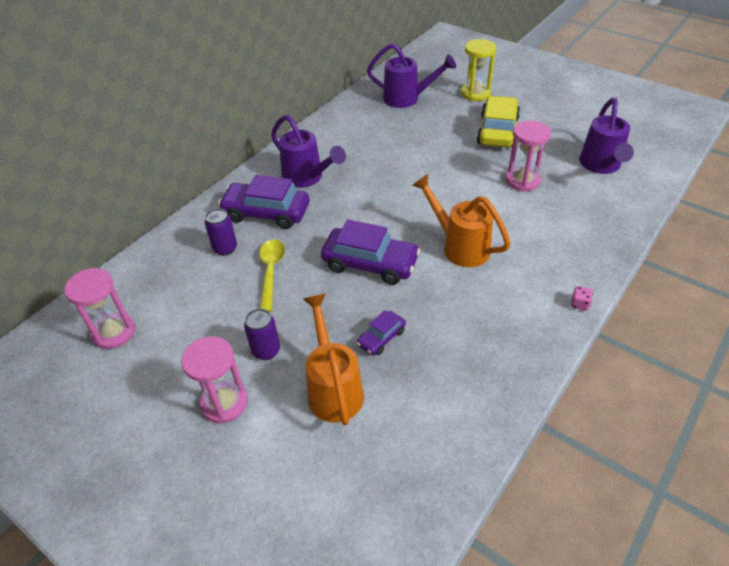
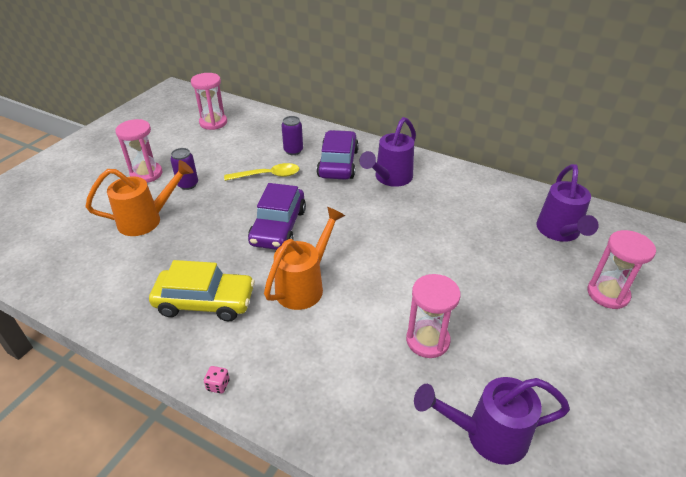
camera: 80 degrees right, 5 degrees down
purple car [357,310,406,355] -> none
yellow hourglass [461,39,496,101] -> pink hourglass [587,230,656,309]
yellow car [477,96,520,148] -> yellow car moved to [149,260,255,321]

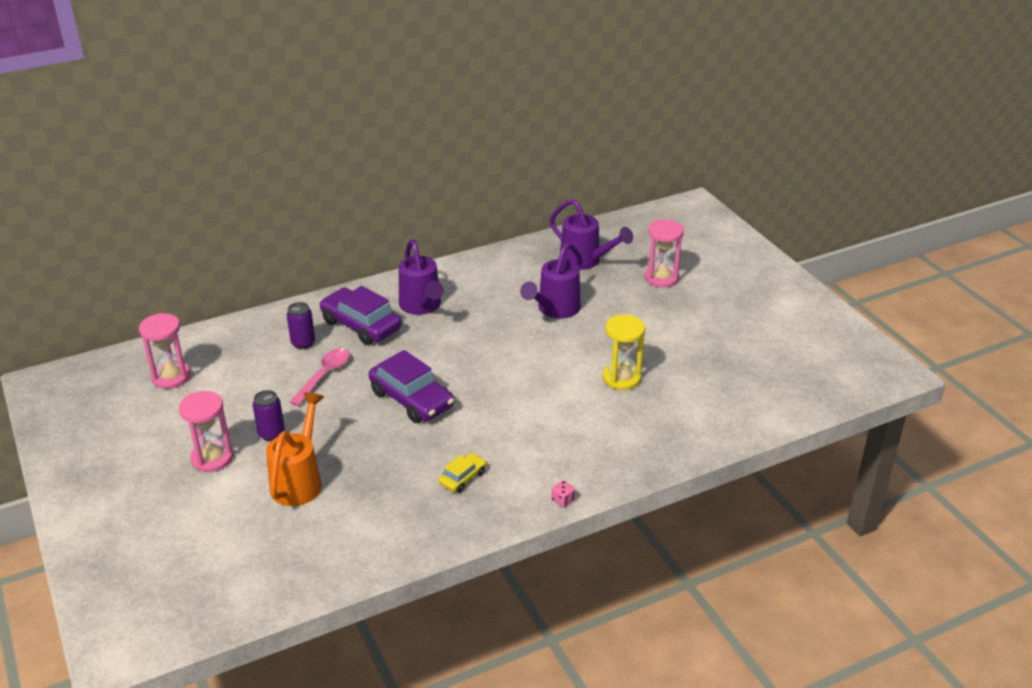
camera: 55 degrees left, 5 degrees down
yellow car [149,260,255,321] -> yellow car [438,453,486,493], size x0.51
yellow spoon [224,163,299,181] -> pink spoon [290,348,350,406]
orange watering can [264,207,345,310] -> none
pink hourglass [406,274,461,358] -> yellow hourglass [603,315,645,390]
purple watering can [414,377,570,465] -> purple watering can moved to [520,243,582,319]

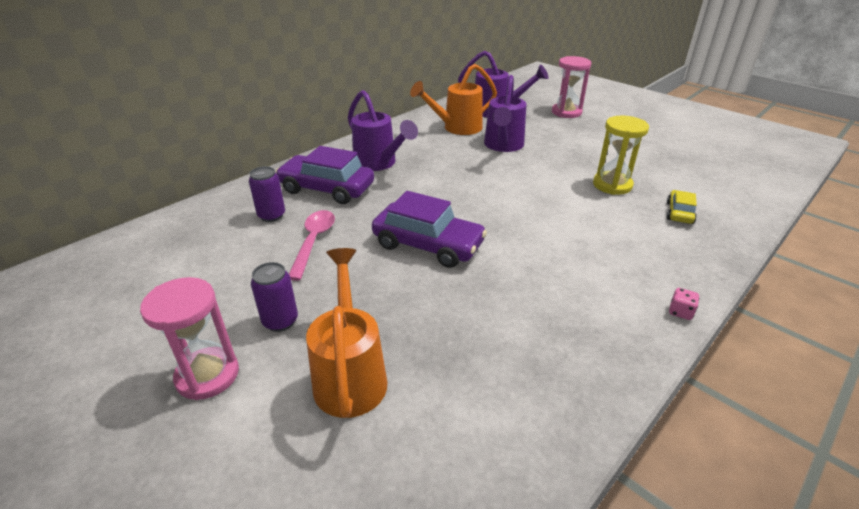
camera: 20 degrees left, 0 degrees up
pink hourglass [139,313,191,389] -> none
yellow car [438,453,486,493] -> yellow car moved to [667,190,697,224]
none -> orange watering can [410,64,497,135]

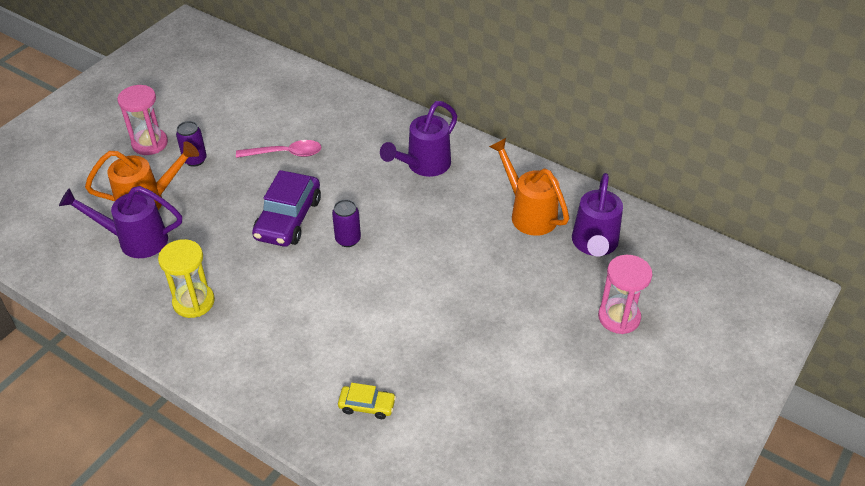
camera: 80 degrees right, 10 degrees up
purple can [249,166,285,222] -> purple can moved to [332,199,361,247]
purple car [276,146,374,204] -> none
purple watering can [484,75,526,152] -> purple watering can moved to [59,186,182,258]
yellow hourglass [593,116,649,195] -> yellow hourglass moved to [158,239,215,318]
pink dice [669,288,700,320] -> none

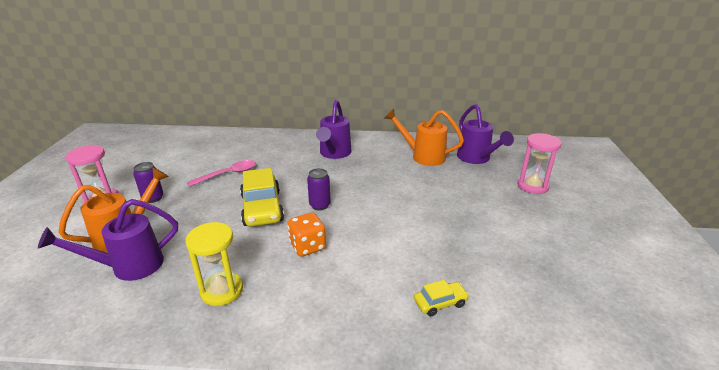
camera: 30 degrees left, 15 degrees down
purple car [252,170,321,247] -> yellow car [240,168,284,227]
none -> orange dice [287,213,326,256]

